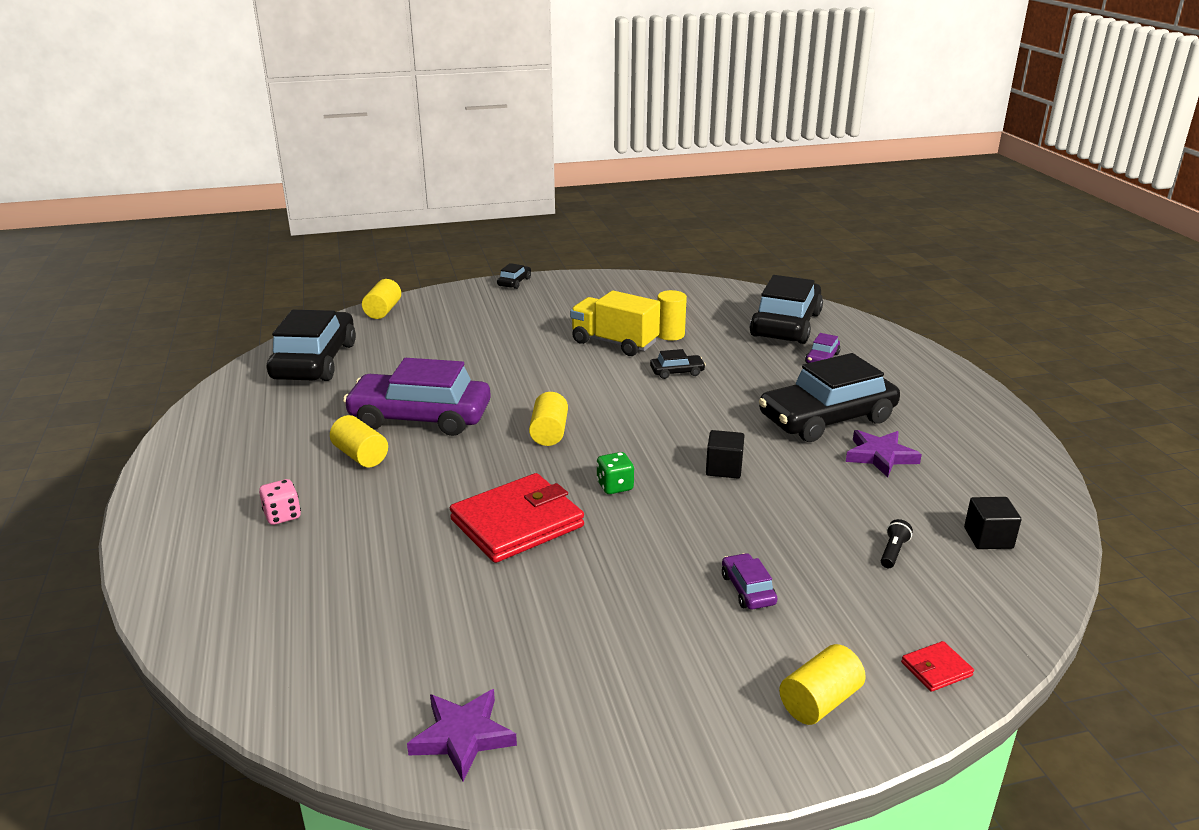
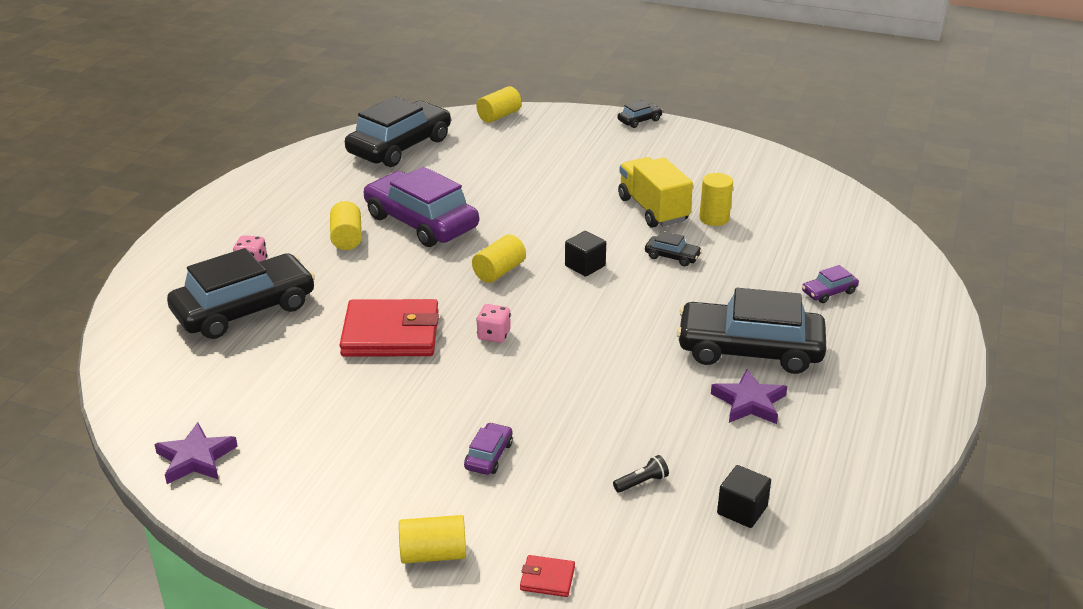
camera: 35 degrees right, 5 degrees up
green dice [597,452,634,494] -> pink dice [476,304,511,343]
black cube [706,430,745,479] -> black cube moved to [565,231,606,277]
black car [750,275,823,344] -> black car moved to [167,248,315,339]

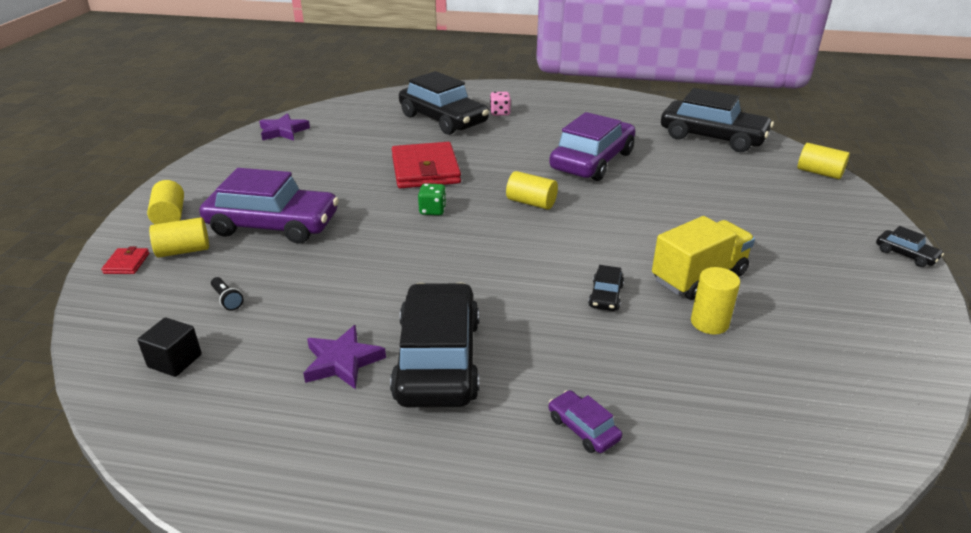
camera: 80 degrees right, 0 degrees up
yellow cylinder [330,201,362,250] -> yellow cylinder moved to [149,217,209,258]
purple car [464,422,513,475] -> purple car [199,168,339,244], size x2.39
pink dice [476,304,511,343] -> green dice [418,183,447,215]
black cube [565,231,606,277] -> none

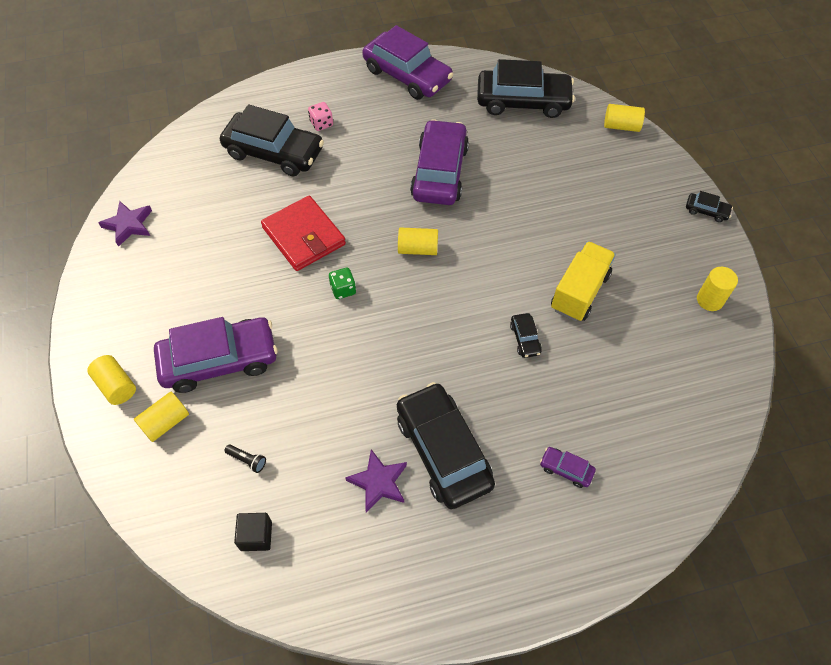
camera: 25 degrees left, 25 degrees up
red wallet [101,246,150,274] -> none
yellow cylinder [691,267,740,334] -> yellow cylinder moved to [697,267,738,311]
none -> purple car [362,25,453,100]

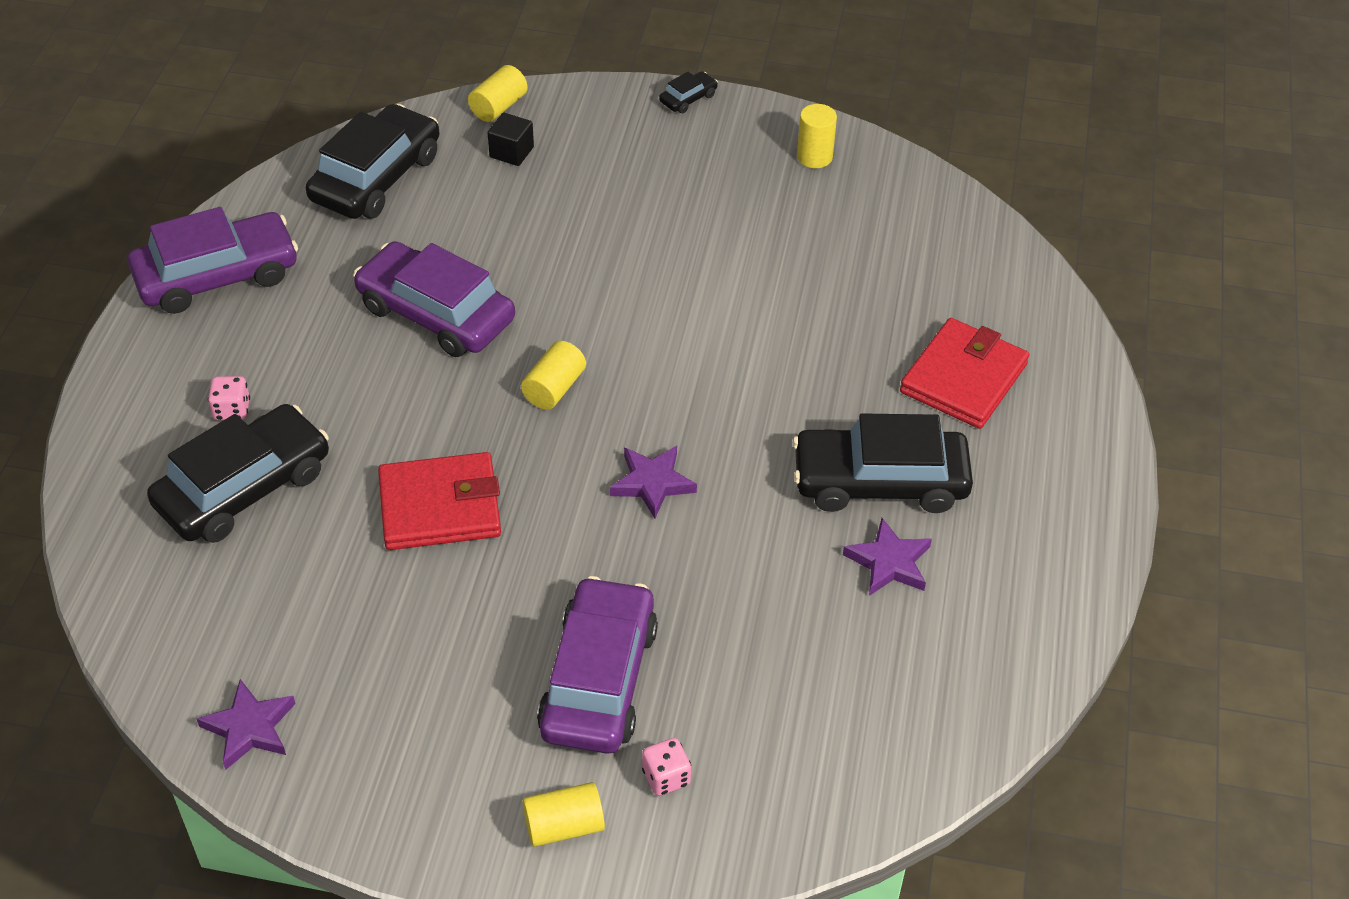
camera: 65 degrees left, 10 degrees down
yellow cylinder [134,392,189,442] -> pink dice [642,738,691,796]
black flashlight [224,444,266,473] -> none
black cube [234,513,272,551] -> black cube moved to [488,113,534,166]
green dice [329,268,356,299] -> none
black car [510,313,542,358] -> none
purple car [540,447,596,488] -> red wallet [900,318,1029,429]
yellow truck [551,241,616,321] -> none
none -> purple star [610,446,697,519]

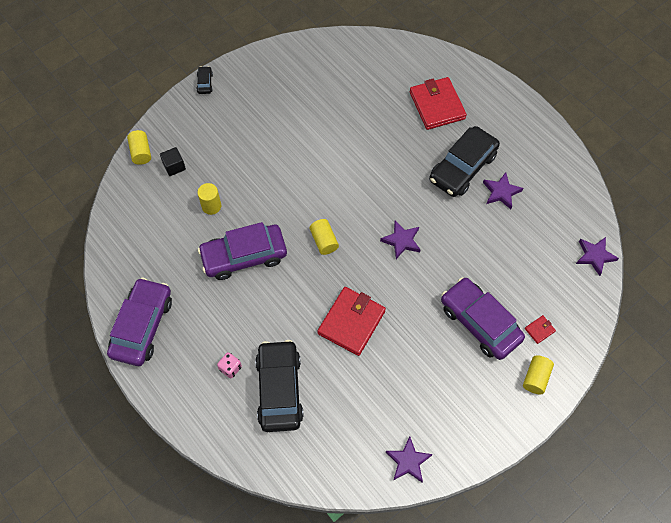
camera: 50 degrees left, 15 degrees up
black car [306,104,440,219] -> none
pink dice [642,738,691,796] -> red wallet [525,315,556,344]
yellow cylinder [797,104,837,168] -> yellow cylinder moved to [197,183,221,215]
none -> purple star [576,237,619,276]

